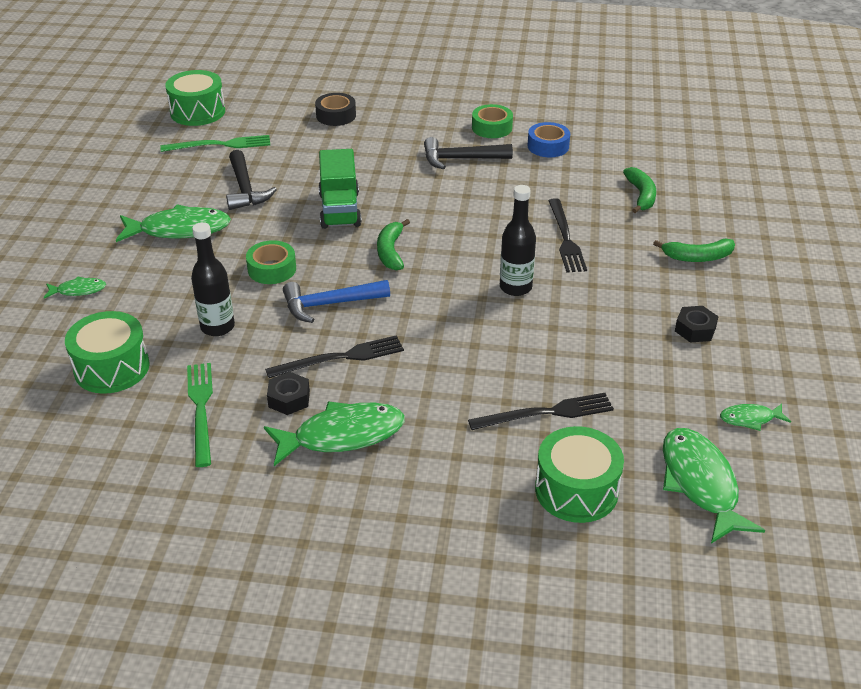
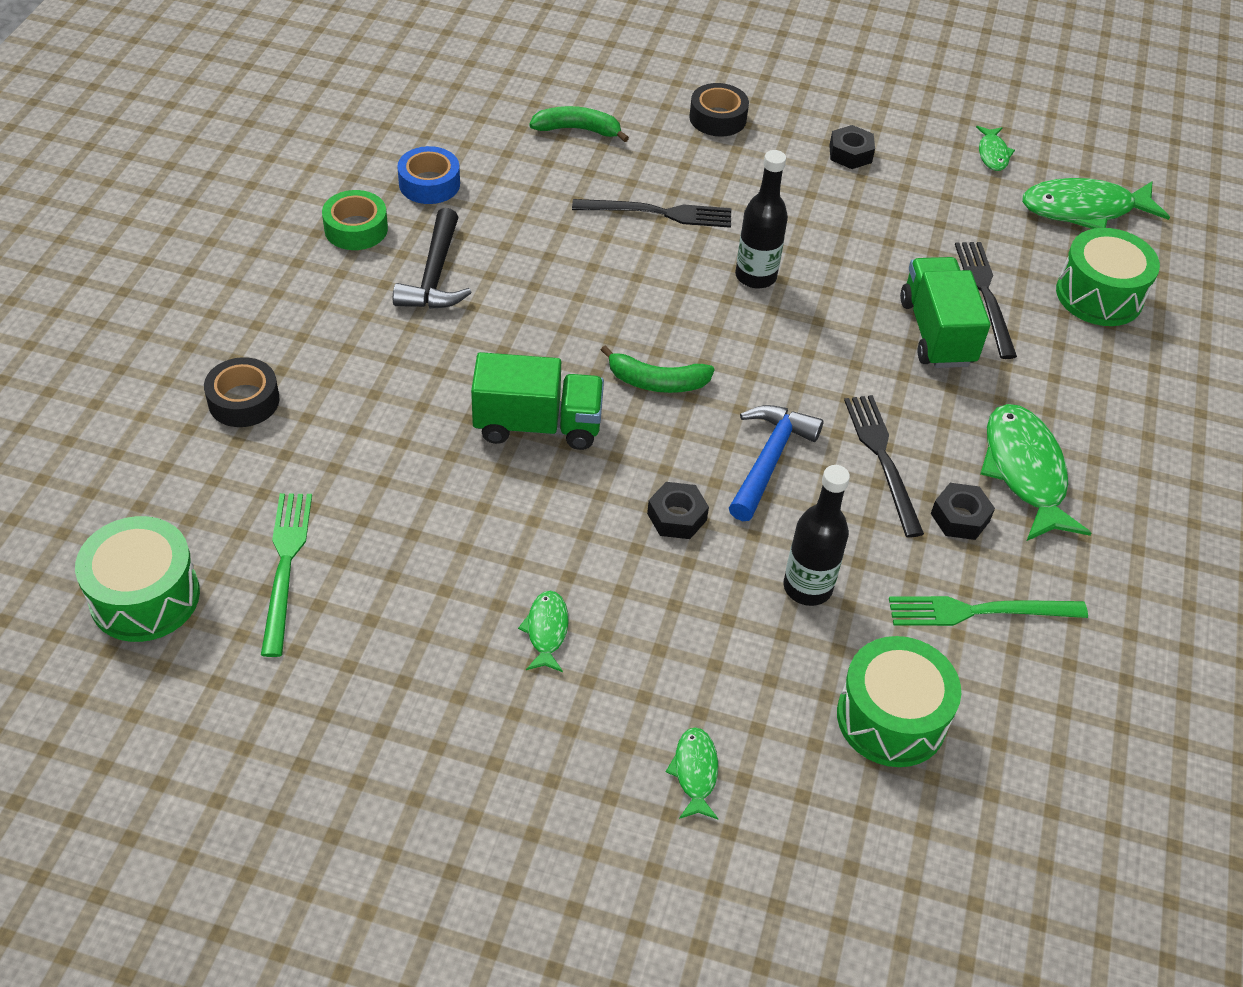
camera: 85 degrees left, 10 degrees up
green fish [116,204,231,242] -> green fish [518,591,569,672], size x0.50
black hammer [226,150,277,210] -> none
green tape [246,240,296,284] -> black nut [647,482,709,539]
blue hammer [283,280,390,323] -> blue hammer turned 150 degrees counterclockwise [729,405,824,521]
green banana [653,239,735,262] -> black tape [689,83,749,137]
none -> green truck [900,257,990,368]

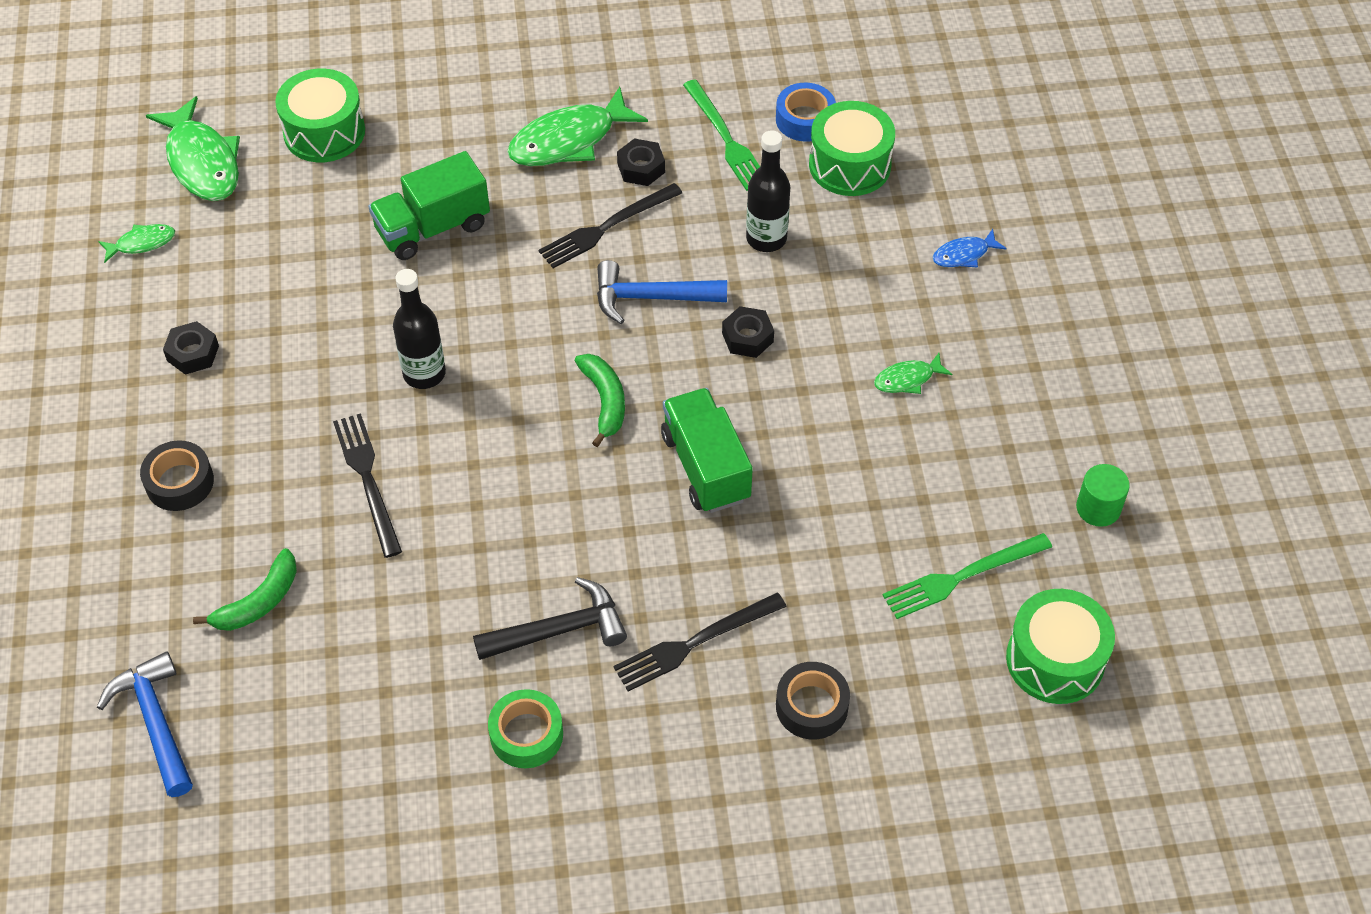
camera: 110 degrees left, 5 degrees up
blue tape [397,146,460,204] -> blue tape moved to [776,83,836,142]
green banana [529,106,629,142] -> green banana turned 120 degrees counterclockwise [193,548,297,631]
green fish [666,727,718,820] -> blue fish [932,229,1007,267]
black fork [955,242,1017,359] -> black fork moved to [613,592,787,691]
none -> blue hammer [97,652,193,797]
none -> green cylinder [1076,464,1130,527]

